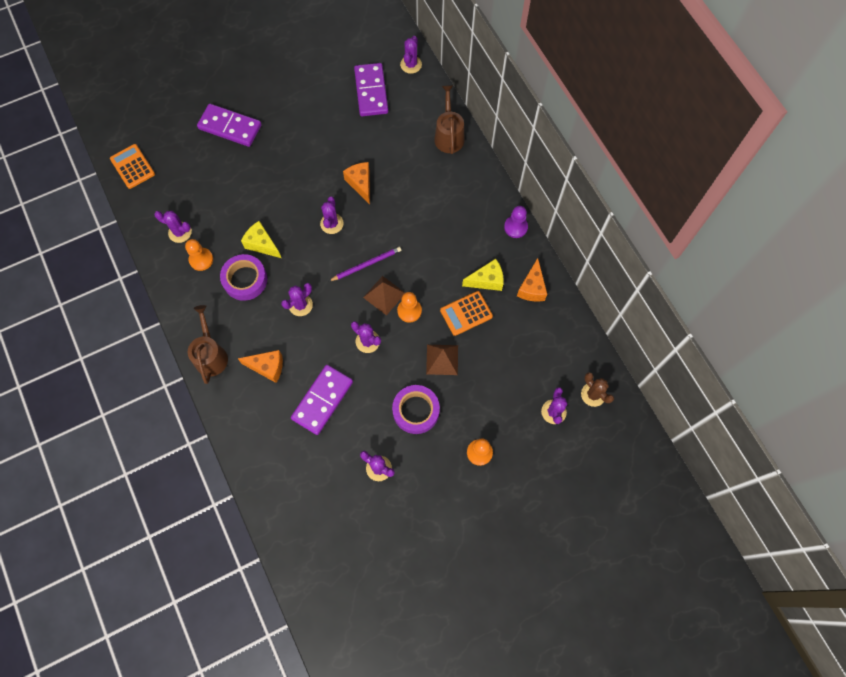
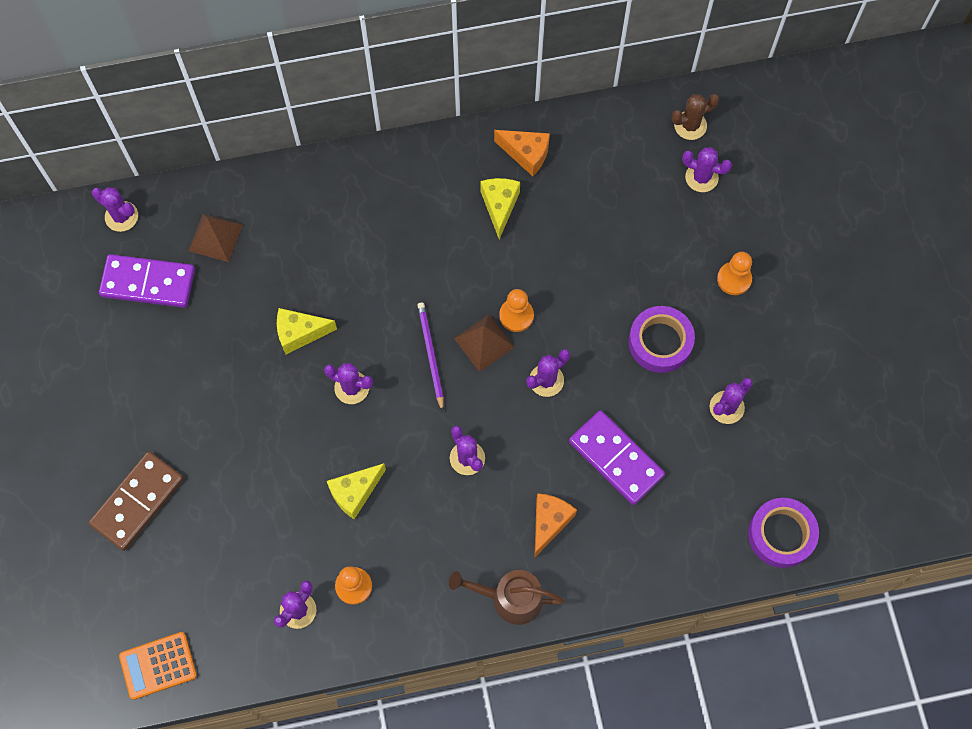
camera: 75 degrees left, 0 degrees up
purple domino [197,104,261,147] -> brown domino [89,451,184,551]
purple tape [220,254,267,301] -> purple tape moved to [748,498,819,568]
orange cheese [343,162,370,204] -> yellow cheese [277,308,337,354]
brown pyramid [426,345,458,375] -> brown pyramid moved to [189,214,243,262]
brown watering can [434,85,464,154] -> none
orange calculator [440,291,493,336] -> none
purple pawn [504,206,528,238] -> none

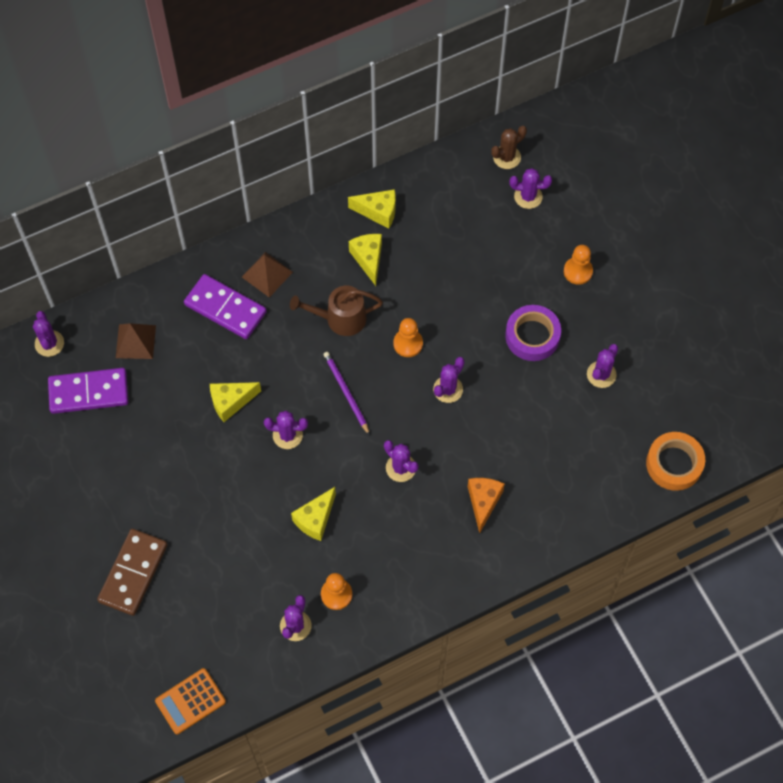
camera: 15 degrees left, 5 degrees down
purple cactus [92,187,138,232] -> purple cactus turned 60 degrees clockwise [33,311,64,357]
brown watering can [449,570,565,625] -> brown watering can moved to [290,286,383,336]
brown pyramid [454,315,515,372] -> brown pyramid moved to [242,252,293,297]
orange cheese [494,130,550,176] -> yellow cheese [348,189,396,229]
purple domino [569,410,665,505] -> purple domino moved to [184,274,267,339]
purple tape [748,498,819,568] -> orange tape [646,432,705,491]

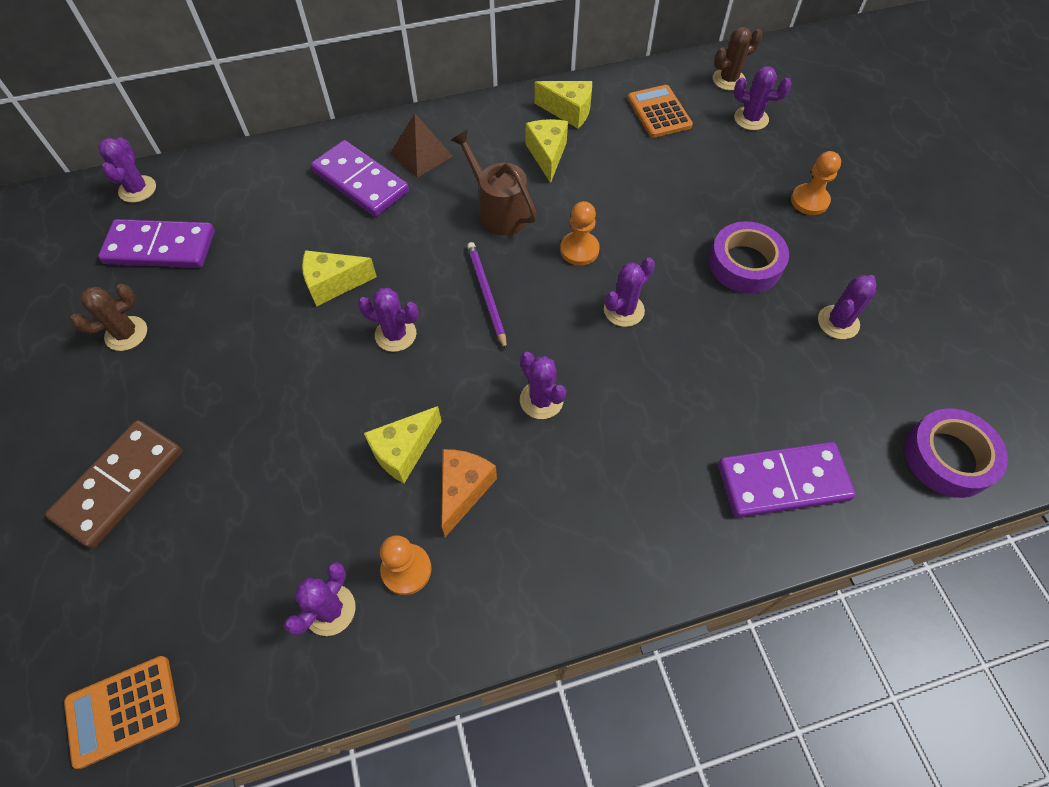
camera: 10 degrees right, 5 degrees down
brown pyramid [116,323,156,359] -> none
brown watering can [290,286,383,336] -> brown watering can turned 45 degrees clockwise [451,130,537,235]
orange cheese [468,478,505,534] -> orange cheese moved to [441,449,497,537]
orange tape [646,432,705,491] -> purple tape [904,409,1008,498]
none -> brown cactus [70,284,147,351]
none -> orange calculator [628,85,693,138]
none -> purple domino [718,442,856,518]

